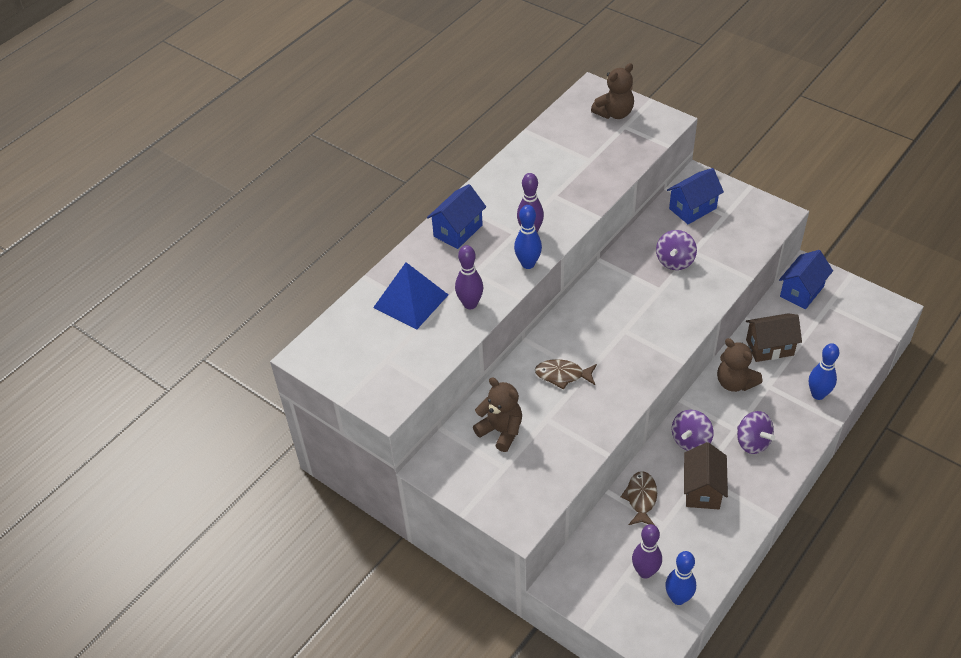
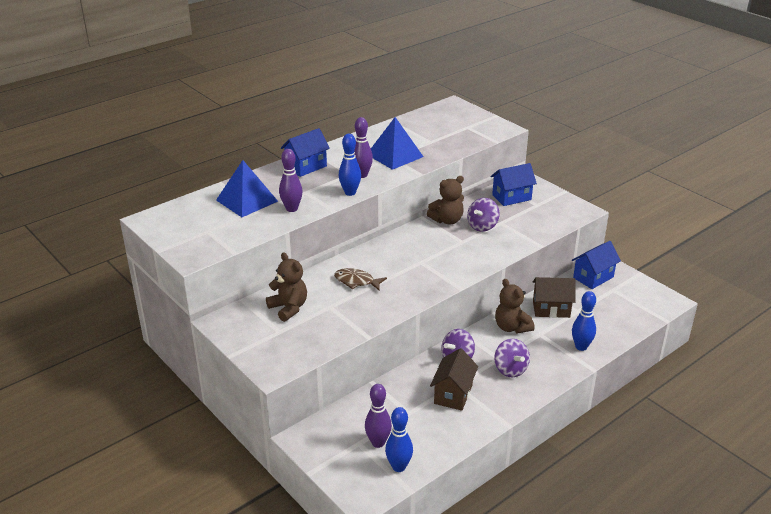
camera: 10 degrees right, 15 degrees down
brown teddy bear [591,63,634,119] -> brown teddy bear moved to [427,176,464,225]
brown fish [621,471,657,525] -> none
none -> blue pyramid [371,117,423,170]

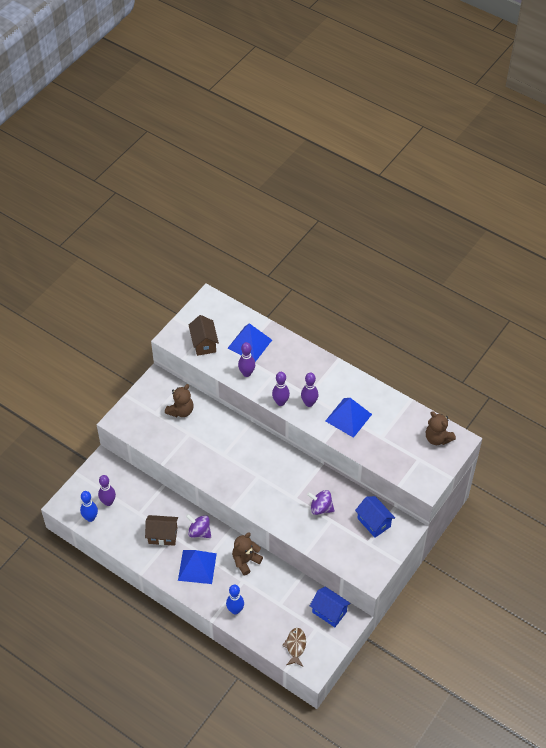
camera: 75 degrees right, 20 degrees up
blue house [281,128,330,177] -> none
brown fish [334,268,387,291] -> brown fish moved to [282,628,306,666]
blue bowling pin [339,134,361,196] -> purple bowling pin [272,372,290,406]
brown teddy bear [427,176,464,225] -> brown teddy bear moved to [426,411,456,445]
purple spinning top [494,339,530,377] -> blue pyramid [178,550,217,584]
brown house [533,277,576,318] -> brown house moved to [189,315,219,356]

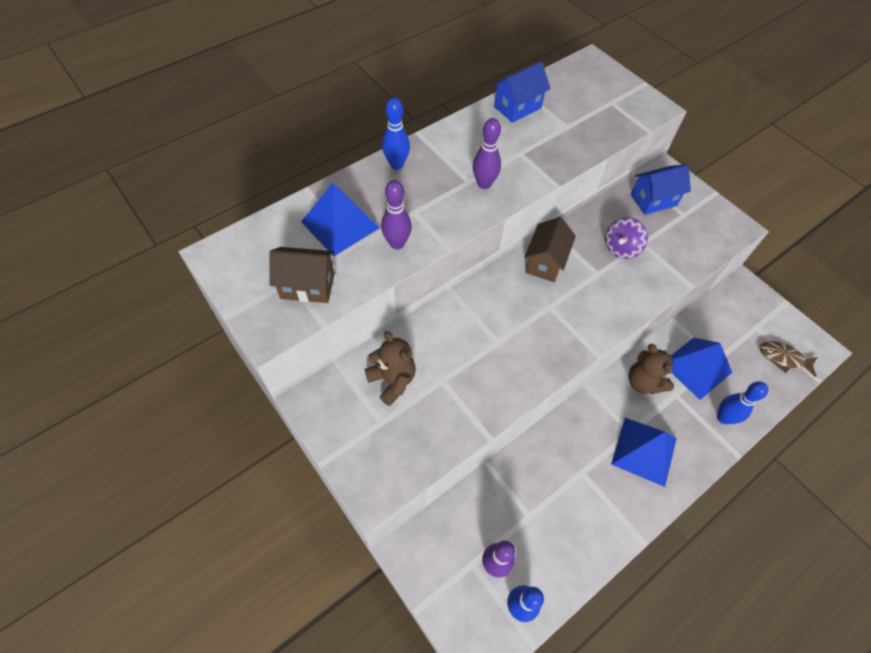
camera: 75 degrees left, 5 degrees up
brown house [145,515,178,546] -> brown house moved to [524,217,576,282]
purple spinning top [186,514,211,538] -> none
purple bowling pin [272,372,290,406] -> none
blue house [310,587,351,627] -> blue house moved to [493,61,551,123]
blue pyramid [326,398,372,438] -> blue pyramid moved to [671,338,732,400]
brown teddy bear [426,411,456,445] -> none
none -> blue bowling pin [382,98,410,170]

